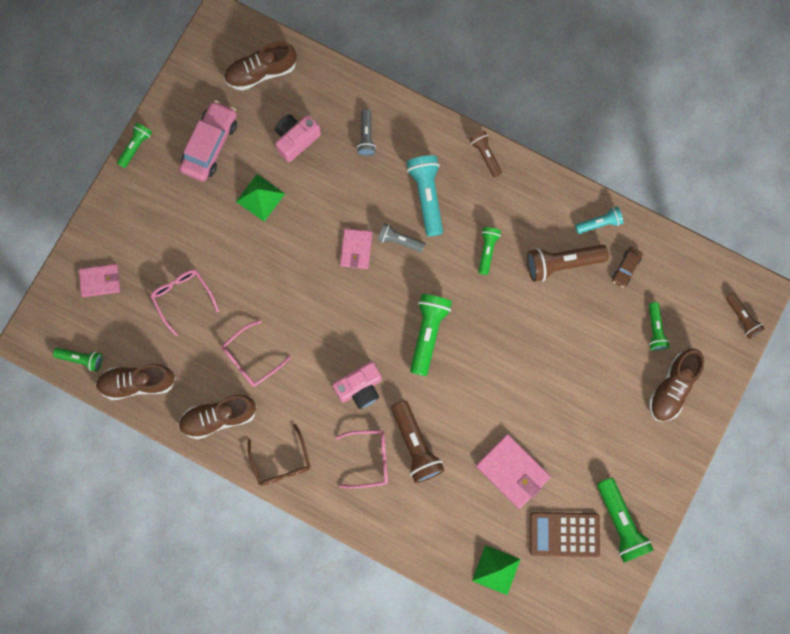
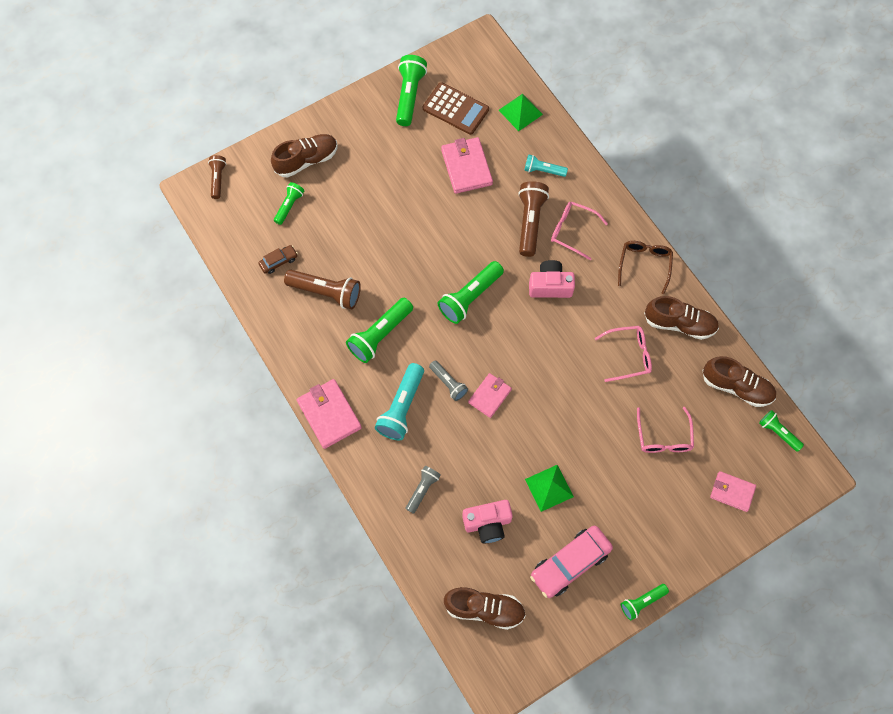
camera: 150 degrees left, 10 degrees down
brown flashlight [469,131,502,177] -> pink wallet [297,379,362,449]
green flashlight [478,227,501,275] -> green flashlight [346,298,413,363], size x1.69
turquoise flashlight [575,206,624,234] -> turquoise flashlight moved to [524,154,568,177]

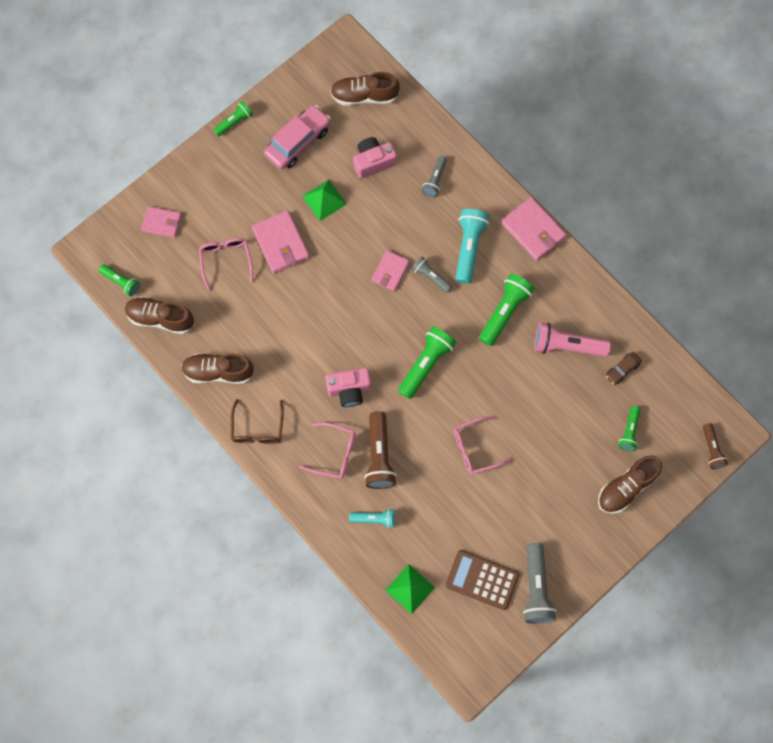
camera: 170 degrees right, 5 degrees up
brown flashlight [284,270,361,310] -> pink flashlight [534,323,611,357]
green flashlight [396,55,427,126] -> grey flashlight [523,543,557,624]
pink wallet [441,137,493,194] -> pink wallet moved to [252,211,310,273]
pink glasses [595,326,652,382] -> pink glasses moved to [454,417,512,474]

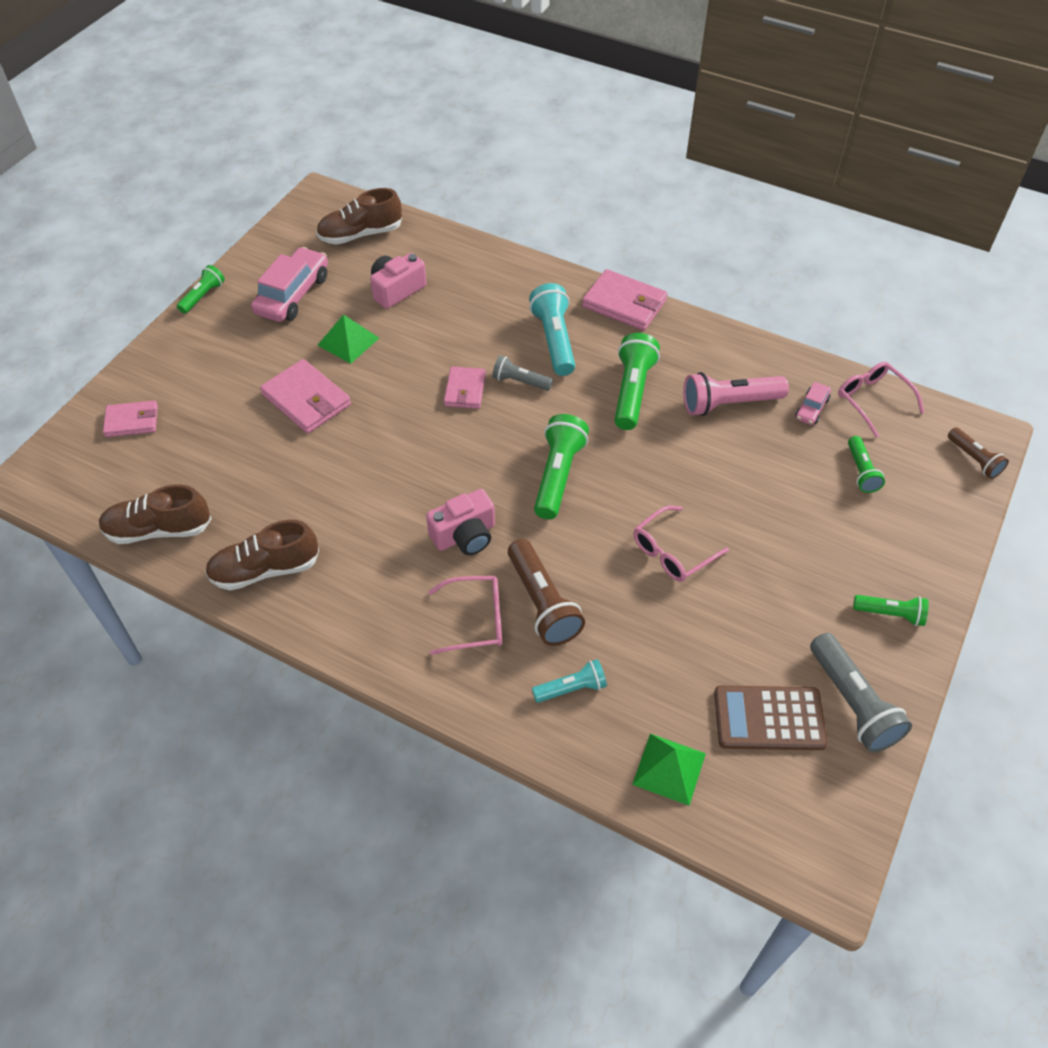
camera: 20 degrees left, 20 degrees down
green flashlight [98,265,140,296] -> green flashlight moved to [853,595,929,626]
pink glasses [199,238,253,291] -> pink glasses moved to [838,362,925,438]
brown glasses [231,399,284,444] -> none
grey flashlight [422,156,447,197] -> none
brown shoe [598,455,662,514] -> none
brown car [606,352,642,385] -> pink car [795,382,831,425]

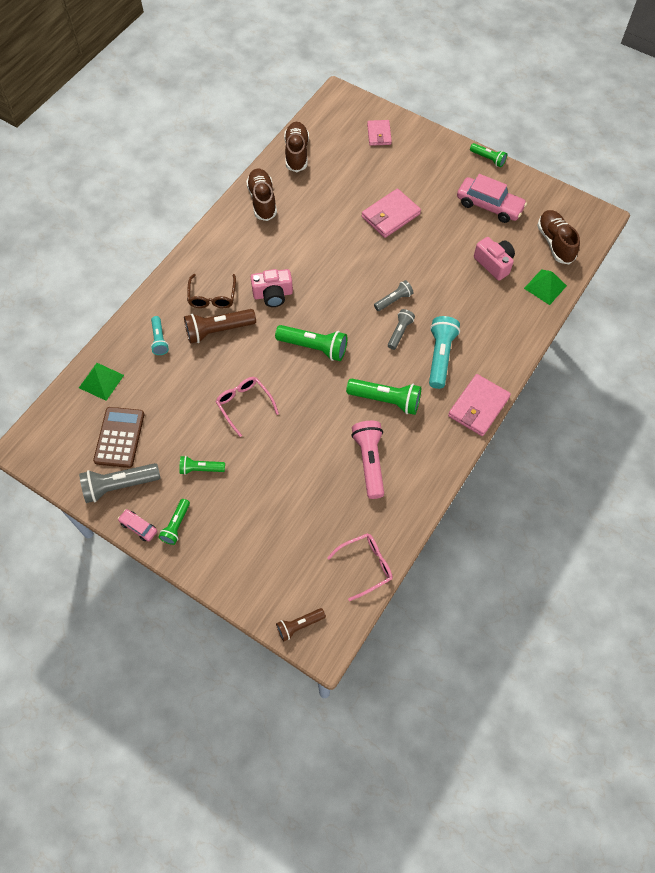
camera: 95 degrees right, 10 degrees up
green pyramid [318,314,379,364] -> green pyramid moved to [524,269,567,305]
pink camera [426,489,495,555] -> pink camera turned 75 degrees counterclockwise [251,269,293,307]
pink glasses [428,576,502,655] -> brown glasses [187,274,236,308]
pink wallet [444,366,486,409] -> grey flashlight [374,280,414,311]
turquoise flashlight [529,283,575,376] -> turquoise flashlight turned 75 degrees counterclockwise [429,316,460,389]
pink car [795,382,831,425] -> pink car moved to [118,509,157,542]
green flashlight [848,436,885,493] -> green flashlight moved to [179,456,225,475]

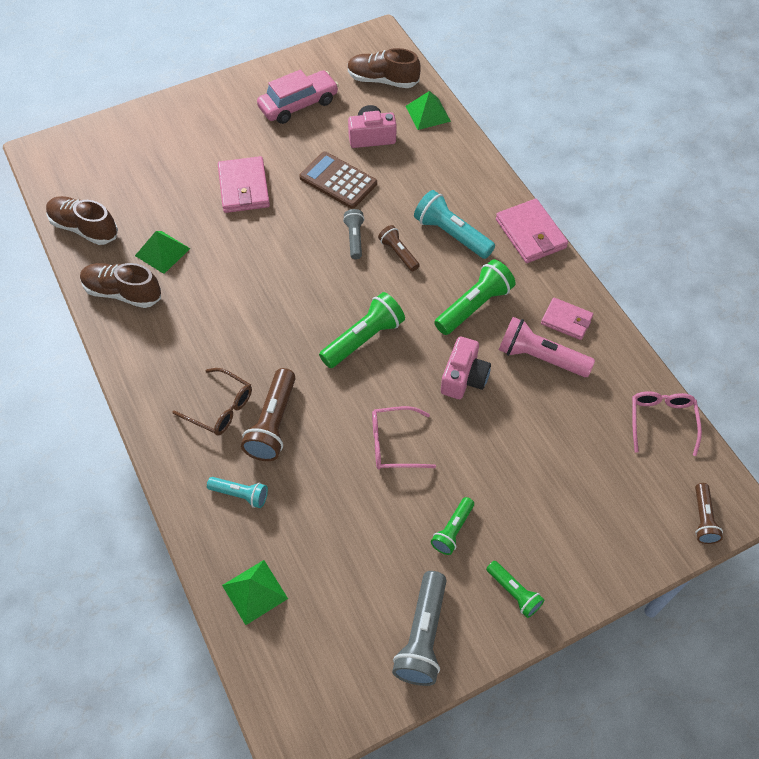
camera: 60 degrees left, 5 degrees down
brown calculator [93,407,145,468] -> brown calculator moved to [299,152,377,209]
pink car [118,509,157,542] -> none
pink camera [251,269,293,307] -> pink camera moved to [441,336,491,399]
pink wallet [367,120,392,146] -> pink wallet moved to [541,298,593,340]
grey flashlight [388,309,415,350] -> brown flashlight [378,225,420,272]
green flashlight [470,143,507,167] -> none
none -> green pyramid [135,231,191,274]

